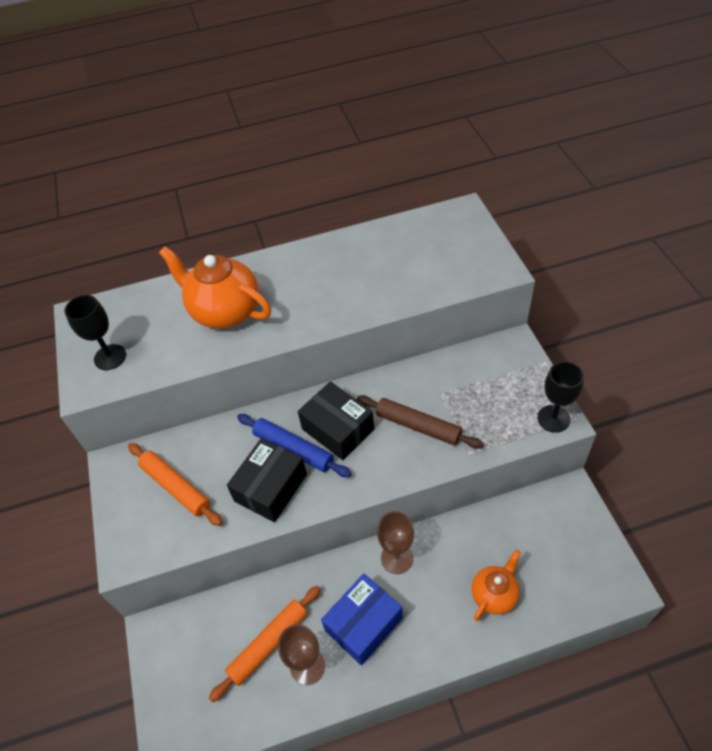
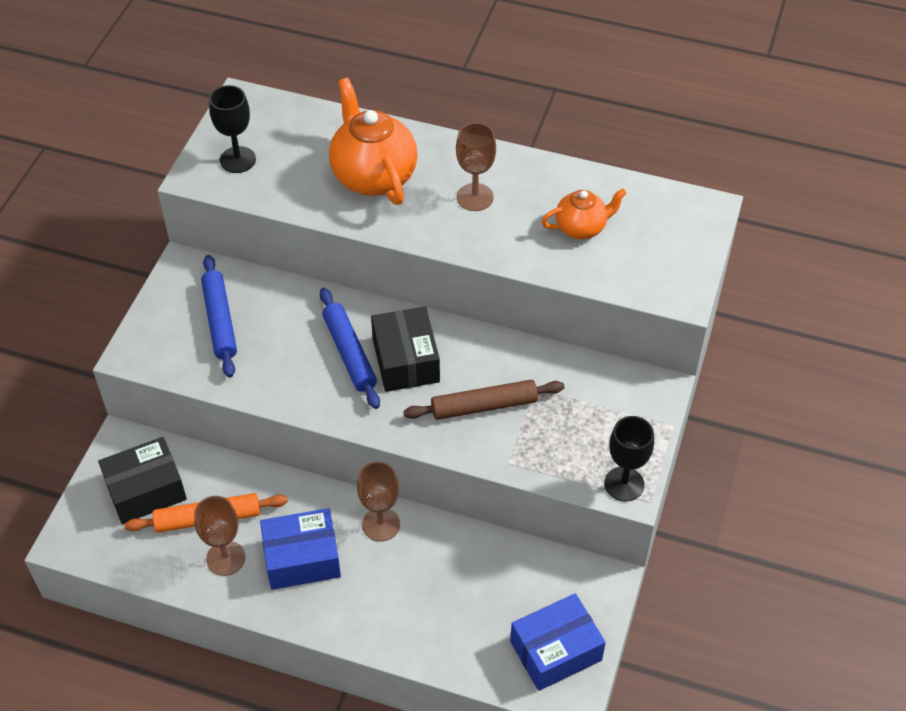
camera: 30 degrees right, 0 degrees up
orange rolling pin [128,443,223,526] -> blue rolling pin [201,255,237,378]
black box [227,438,307,522] -> black box moved to [98,437,187,524]
brown rolling pin [357,395,484,449] -> brown rolling pin turned 75 degrees counterclockwise [403,380,565,420]
orange teapot [472,550,521,621] -> orange teapot moved to [542,188,627,239]
none -> brown goblet [456,122,496,211]
none -> blue box [510,593,606,691]

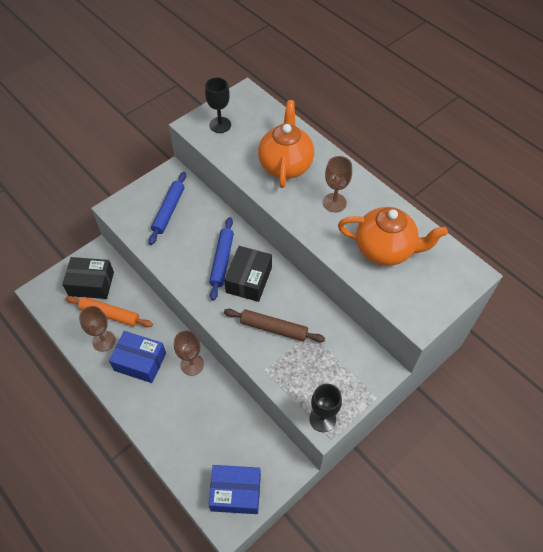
camera: 30 degrees right, 5 degrees up
orange teapot [542,188,627,239] -> orange teapot [338,207,448,266], size x1.74

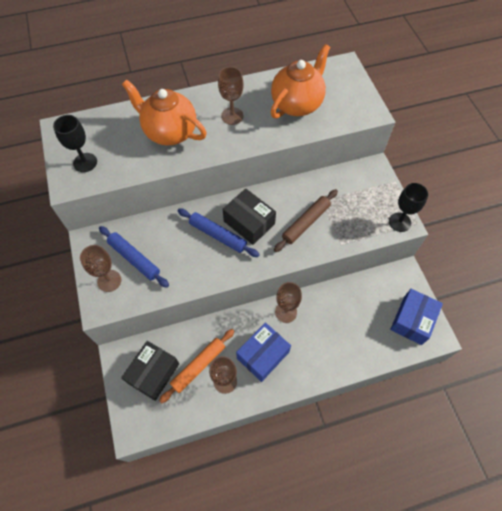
camera: 65 degrees left, 5 degrees up
none -> brown goblet [80,245,121,292]

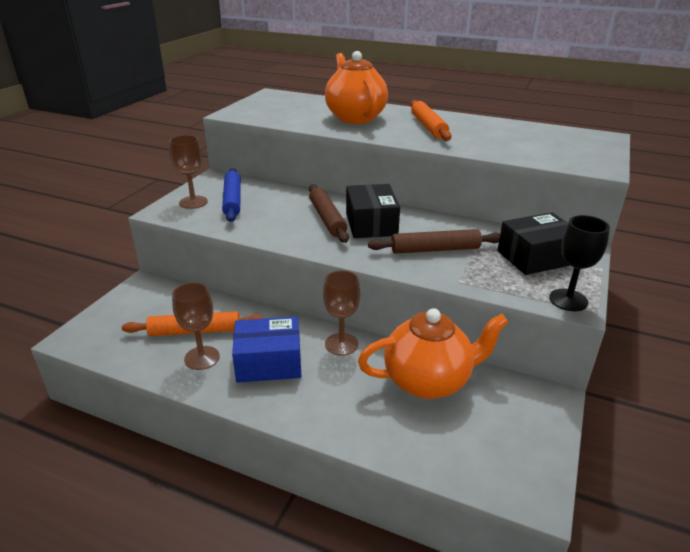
camera: 40 degrees right, 30 degrees down
black goblet [53,115,97,172] -> none
black box [121,341,179,401] -> black box moved to [497,212,571,275]
blue rolling pin [178,209,260,257] -> brown rolling pin [309,184,349,243]
brown goblet [218,67,244,125] -> orange rolling pin [410,100,452,141]
orange teapot [271,44,330,118] -> orange teapot moved to [358,308,509,399]
blue box [390,289,443,345] -> none

